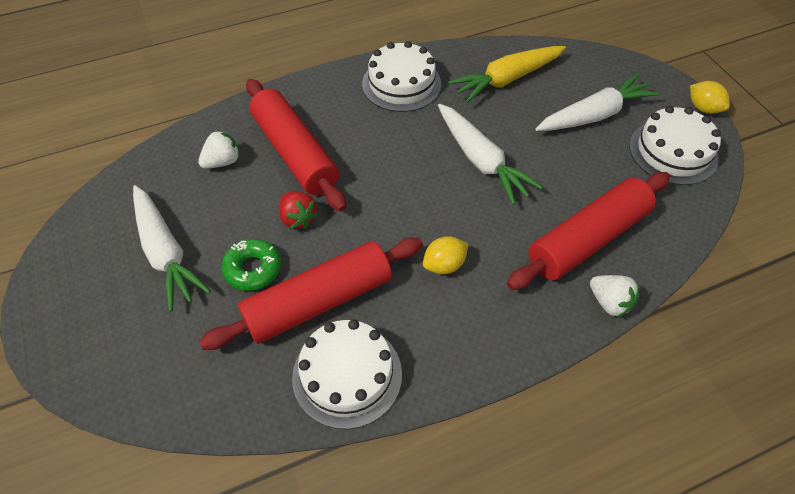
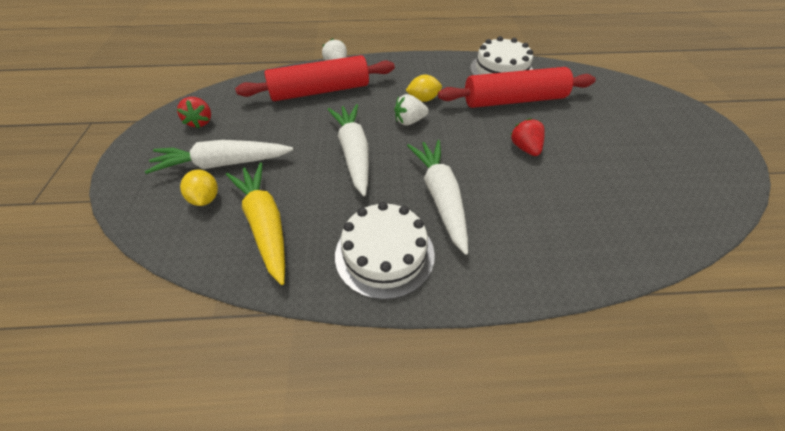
camera: 160 degrees left, 5 degrees down
white carrot [133,185,211,312] -> white carrot moved to [407,140,468,255]
white strawberry [198,130,240,169] -> white strawberry moved to [394,94,429,126]
green donut [221,239,281,291] -> none
red rolling pin [246,79,346,212] -> none
yellow carrot [448,46,566,103] -> yellow carrot turned 105 degrees counterclockwise [226,162,285,285]
white cake [629,106,721,185] -> red strawberry [177,97,211,128]
yellow lemon [690,81,730,114] -> yellow lemon moved to [180,169,218,206]

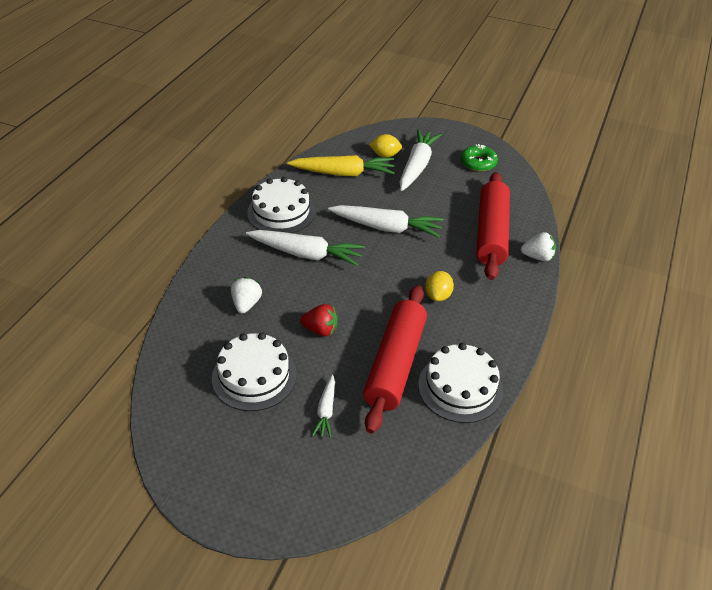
camera: 115 degrees right, 5 degrees down
red strawberry [177,97,211,128] -> green donut [461,144,498,172]
white strawberry [394,94,429,126] -> white strawberry moved to [231,277,262,314]
none -> white cake [212,332,297,411]
none -> white carrot [312,375,335,438]

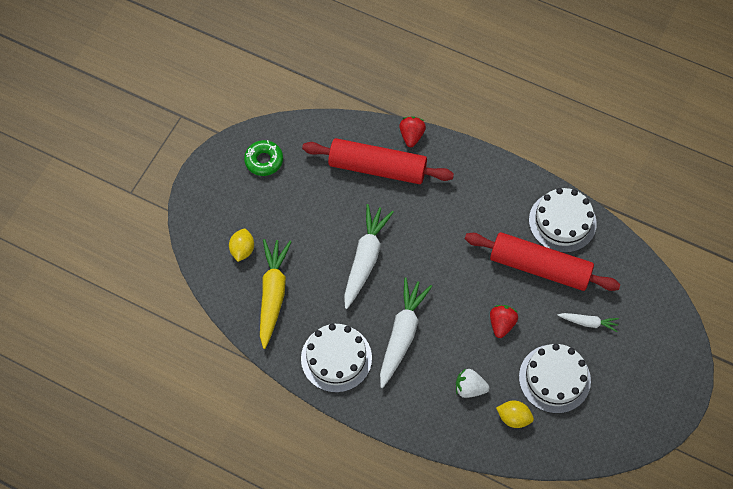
camera: 85 degrees left, 20 degrees up
white carrot [400,129,442,191] -> none
yellow lemon [425,271,454,302] -> yellow lemon moved to [496,401,534,428]
white strawberry [521,232,556,261] -> red strawberry [399,116,426,147]

